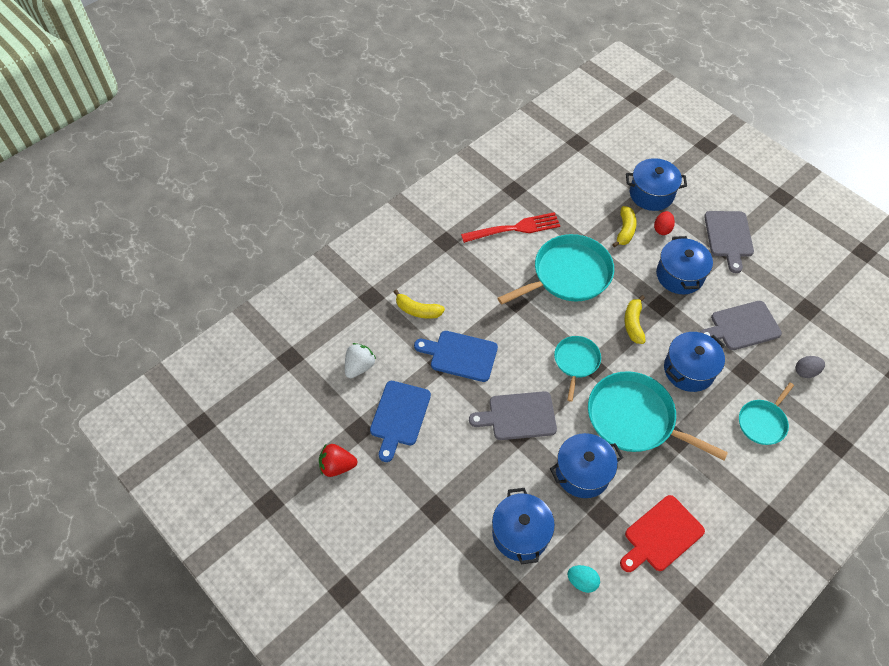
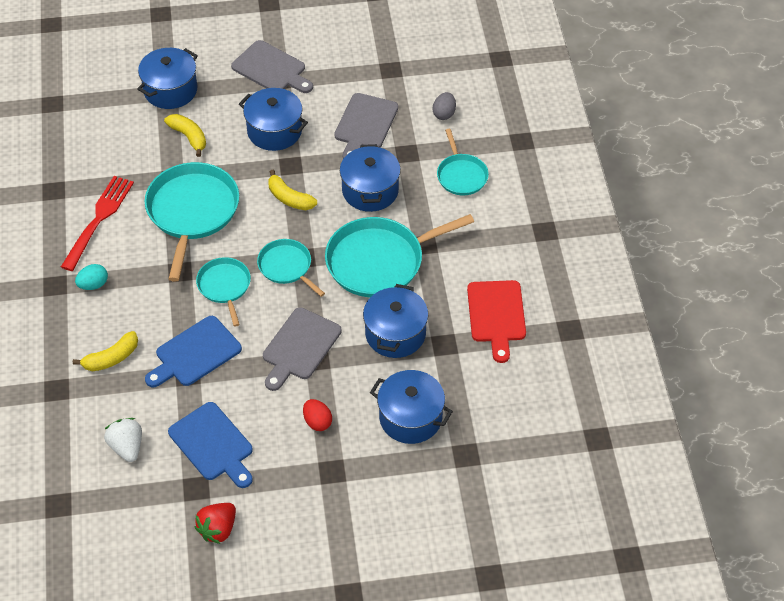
camera: 55 degrees left, 5 degrees down
turquoise egg [567,565,600,593] -> turquoise egg moved to [75,264,108,290]
red egg [654,211,675,235] -> red egg moved to [303,399,332,431]
none -> turquoise pan [196,257,251,327]

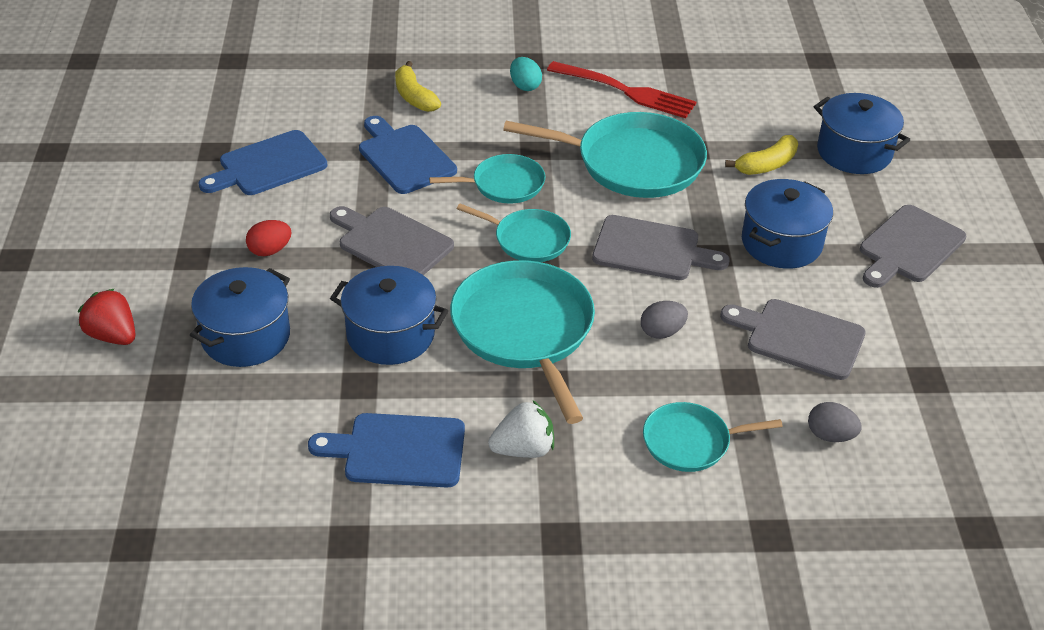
camera: 95 degrees right, 10 degrees down
white strawberry [104,418,142,462] -> white strawberry moved to [488,401,554,458]
red strawberry [195,503,236,544] -> red strawberry moved to [78,288,136,345]
turquoise pan [257,239,325,297] -> turquoise pan turned 60 degrees clockwise [457,204,571,262]
yellow banana [268,170,317,210] -> grey cutting board [592,215,730,280]
blue pot [340,144,401,212] -> grey egg [641,301,688,339]
red cutting board [467,280,526,363] -> blue cutting board [308,413,465,487]

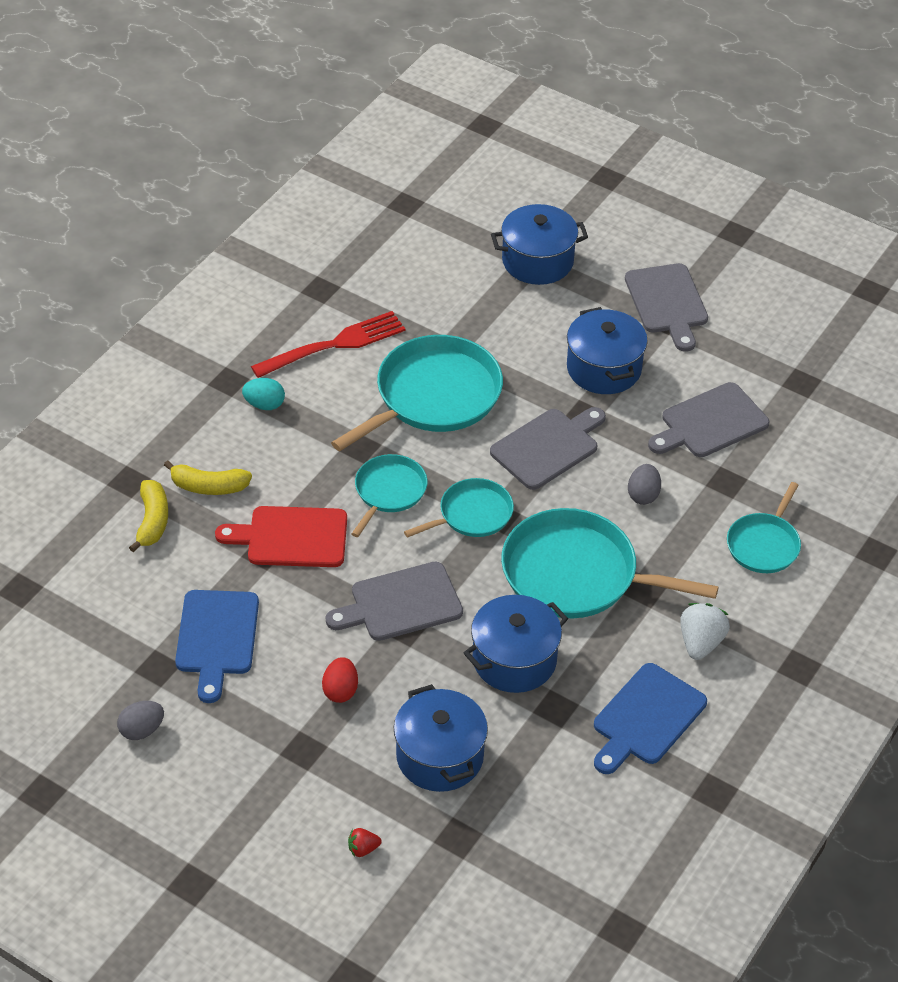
camera: 55 degrees left, 5 degrees up
red strawberry [78,288,136,345] -> red strawberry [348,828,382,857], size x0.54
blue cutting board [359,116,457,194] -> red cutting board [215,506,347,567]
yellow banana [725,135,798,175] -> yellow banana moved to [129,480,168,552]
grey egg [808,402,862,442] -> grey egg moved to [117,701,164,740]

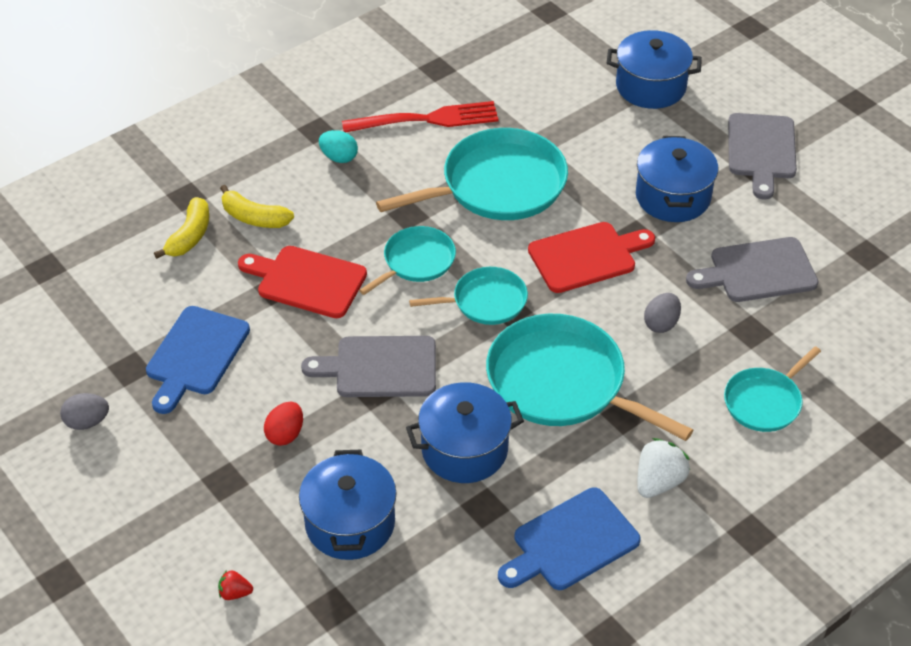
camera: 20 degrees right, 0 degrees up
grey cutting board [490,407,606,490] -> red cutting board [528,222,655,293]

